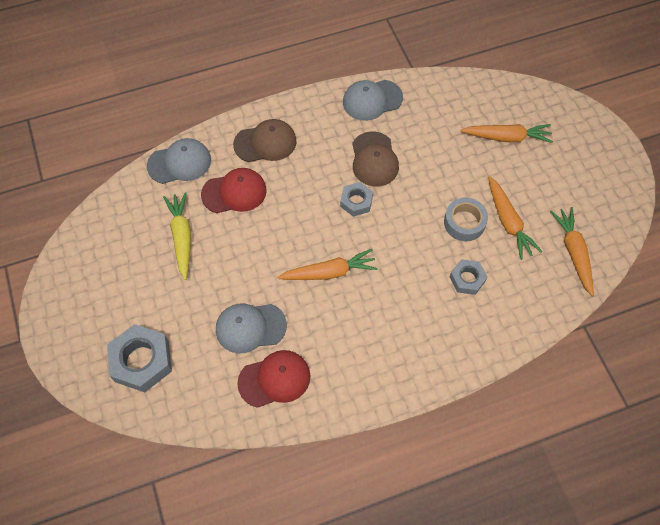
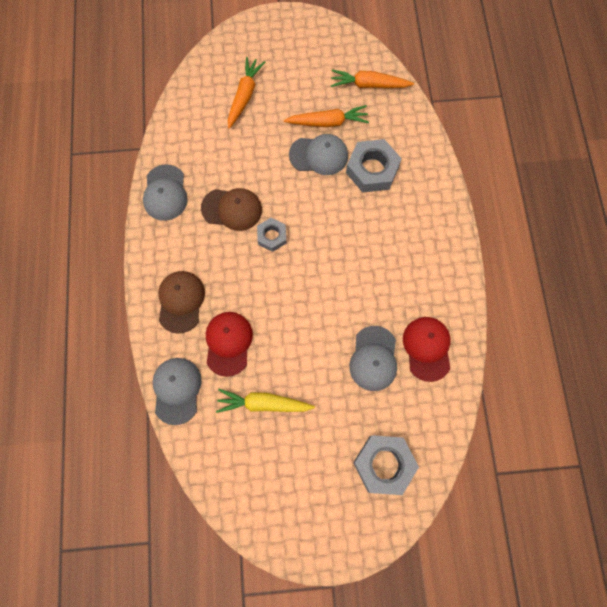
camera: 75 degrees left, 10 degrees up
orange carrot [277,249,378,280] -> none
grey tape [444,198,488,241] -> grey cap [289,134,348,175]
grey nut [450,259,487,295] -> grey nut [346,139,402,193], size x1.71

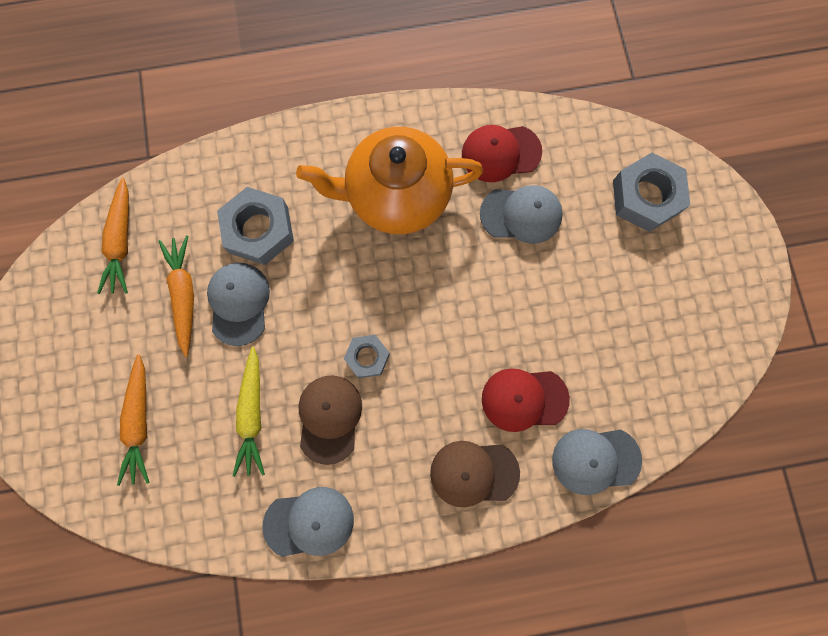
camera: 95 degrees left, 5 degrees up
yellow carrot [216,389,315,413] -> yellow carrot moved to [233,346,265,477]
orange carrot [228,57,265,129] -> orange carrot turned 105 degrees counterclockwise [117,354,150,486]
none -> orange teapot [296,127,483,234]

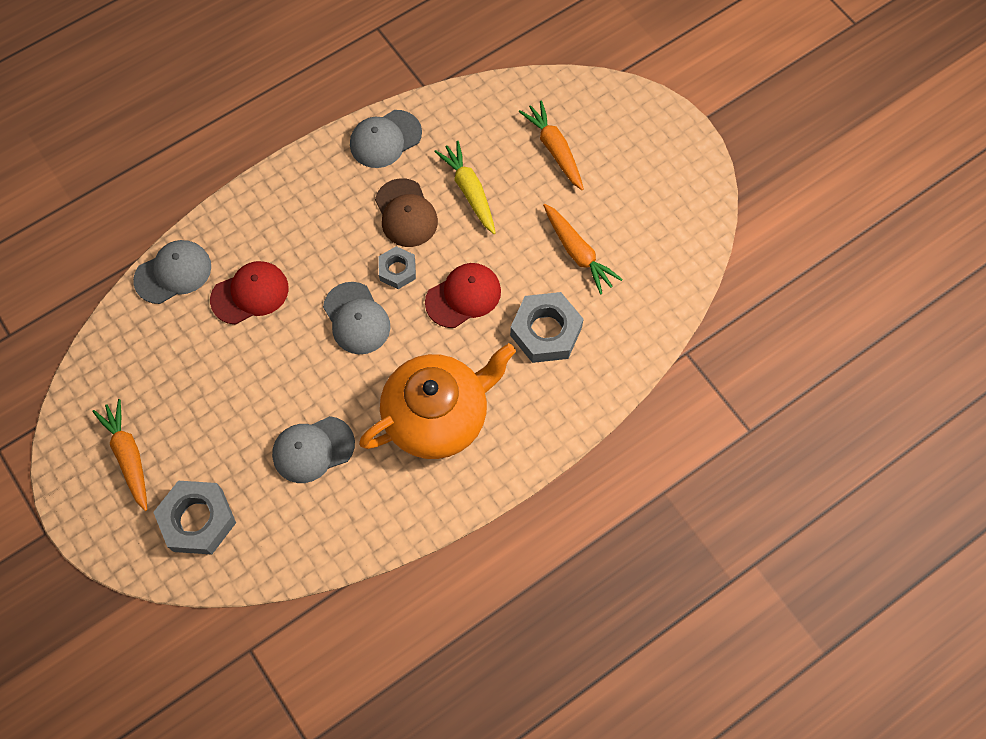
camera: 155 degrees right, 10 degrees down
orange carrot [97,178,129,294] -> orange carrot moved to [92,399,147,511]
grey cap [207,263,270,346] -> grey cap moved to [323,282,390,354]
brown cap [430,441,520,507] -> none
red cap [462,125,542,182] -> red cap moved to [425,263,501,328]

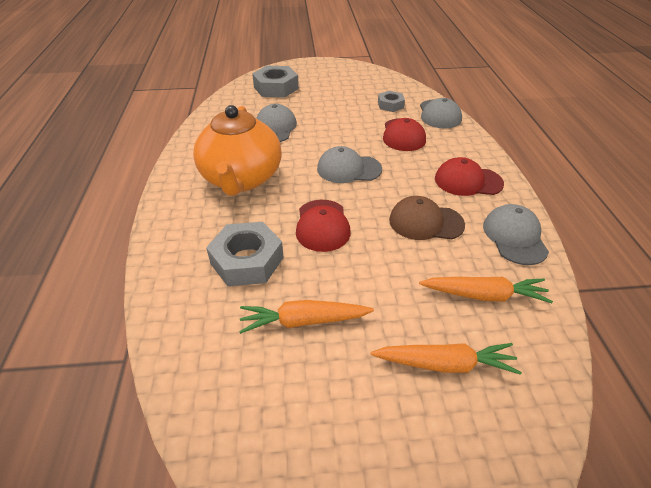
camera: 120 degrees right, 25 degrees down
orange carrot [92,399,147,511] -> orange carrot moved to [419,277,553,303]
grey nut [378,246,416,289] -> grey nut moved to [378,91,405,112]
yellow carrot [434,141,496,234] -> none
none -> red cap [435,157,504,196]

